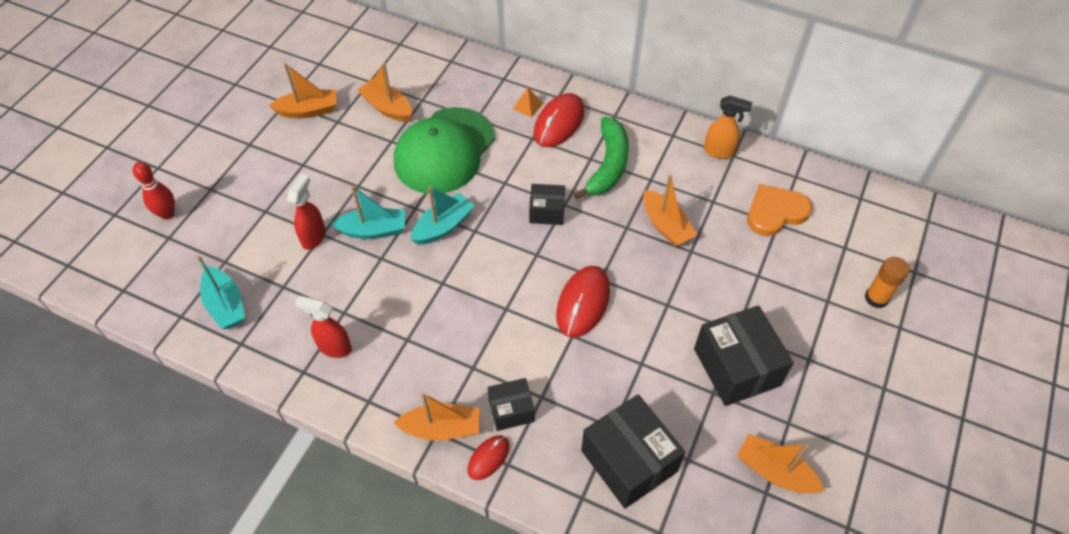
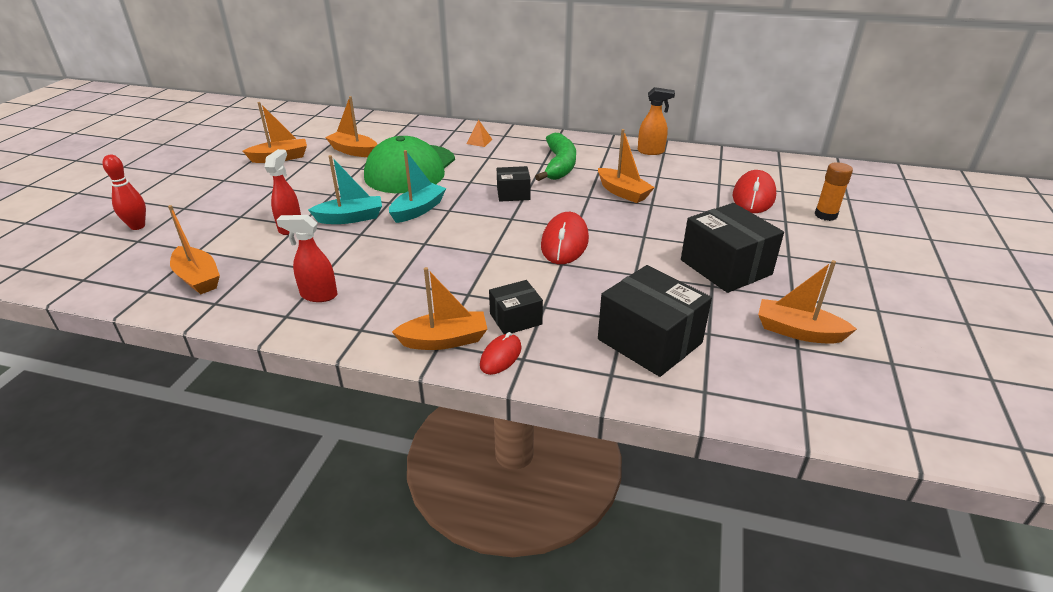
camera: 10 degrees left, 20 degrees down
turquoise boat [197,256,245,329] -> orange boat [168,205,220,294]
red mouse [534,93,585,147] -> red mouse moved to [733,170,776,213]
orange heart [747,184,812,236] -> none

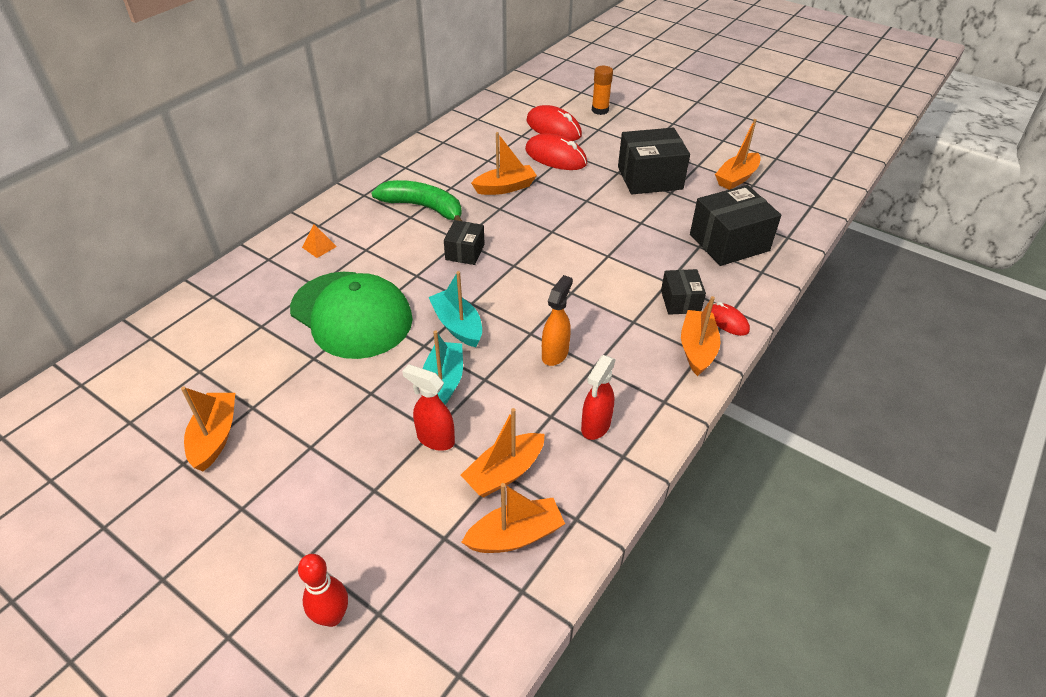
camera: 70 degrees left, 10 degrees up
orange boat [325,96,377,157] -> orange boat moved to [461,408,545,497]
red mouse [541,212,589,264] -> red mouse moved to [525,133,587,170]
orange spray bottle [638,87,675,155] -> orange spray bottle moved to [542,275,573,366]

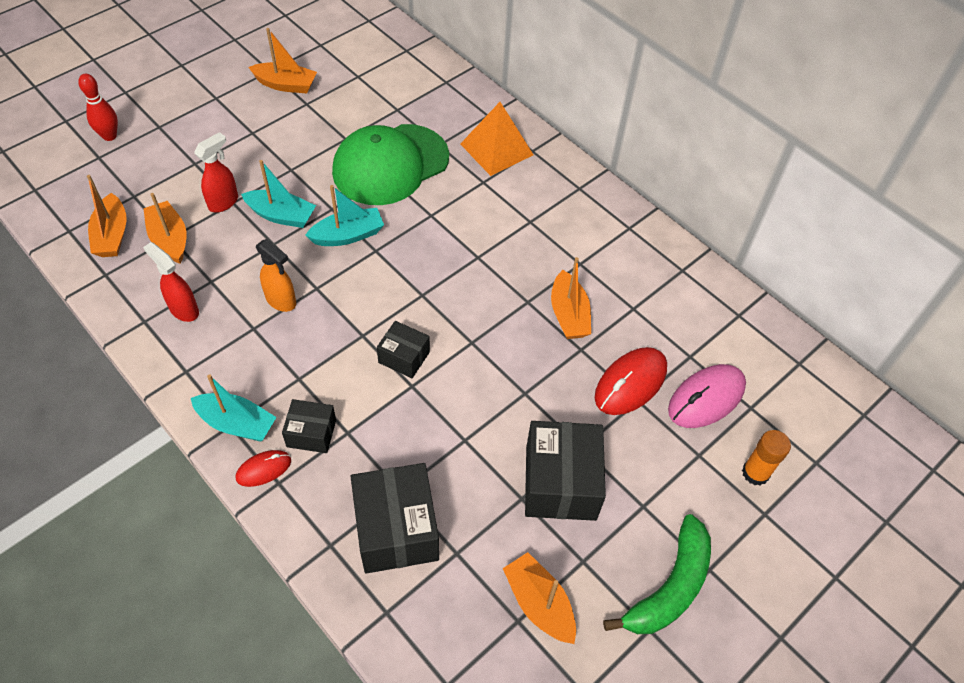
camera: 100 degrees right, 10 degrees up
orange pyramid [302,224,337,258] -> orange pyramid [460,102,533,176], size x2.17
green banana [371,180,462,221] -> green banana moved to [603,514,711,634]
black box [444,220,485,265] -> black box moved to [377,321,430,378]
red mouse [526,105,582,141] -> pink mouse [668,364,746,428]
orange boat [681,296,720,376] -> turquoise boat [191,374,277,442]

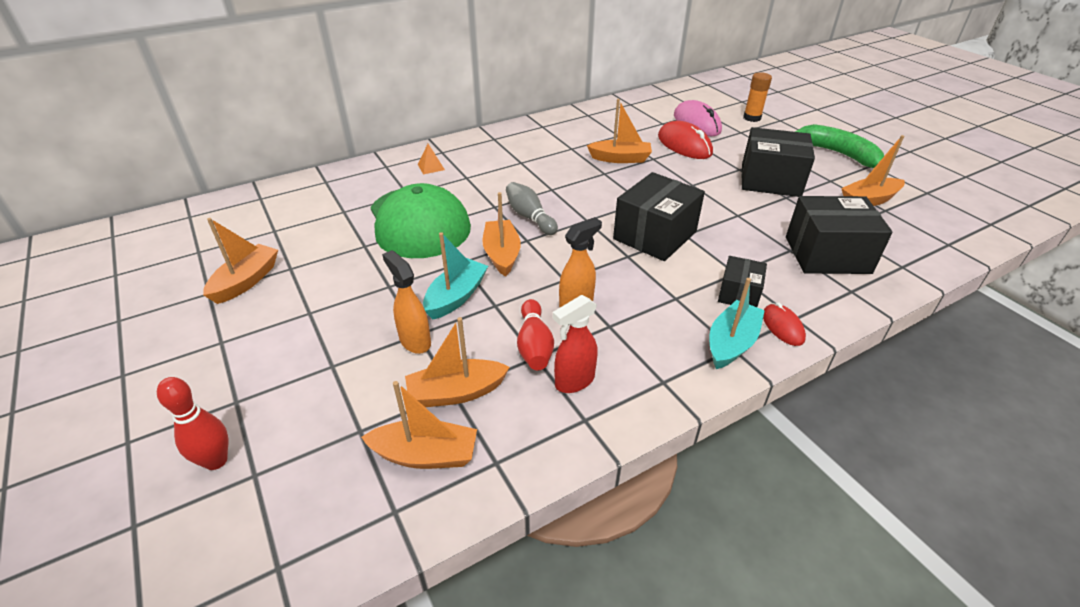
camera: 75 degrees left, 15 degrees down
red spray bottle [194,132,238,212] -> orange spray bottle [382,250,431,354]
turquoise boat [305,185,384,246] -> orange boat [483,192,521,277]
black box [377,321,430,378] -> black box [613,172,705,261], size x1.80
orange pyramid [460,102,533,176] -> orange pyramid [418,144,445,174], size x0.46
none -> grey bowling pin [506,182,558,235]
none -> red bowling pin [517,299,554,370]

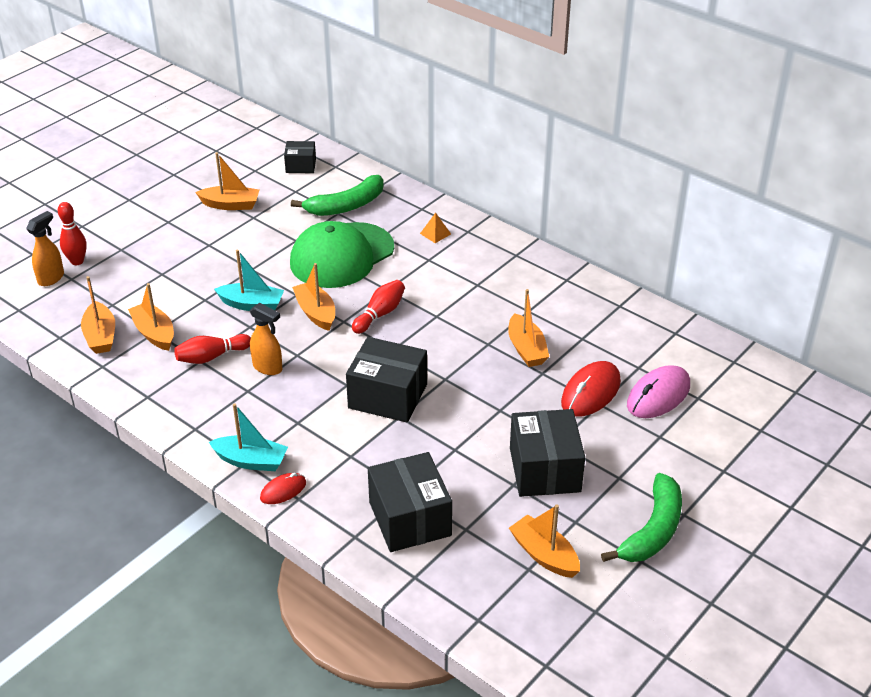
camera: 70 degrees right, 0 degrees up
orange spray bottle [382,250,431,354] -> orange spray bottle moved to [26,211,64,286]
orange boat [483,192,521,277] -> orange boat turned 90 degrees counterclockwise [292,263,335,331]
grey bowling pin [506,182,558,235] -> red bowling pin [352,280,405,334]
red spray bottle [553,295,598,393] -> none
black box [718,256,767,307] -> black box moved to [284,141,316,173]
orange glue stick [743,72,772,122] -> none
none -> green banana [291,175,384,216]

